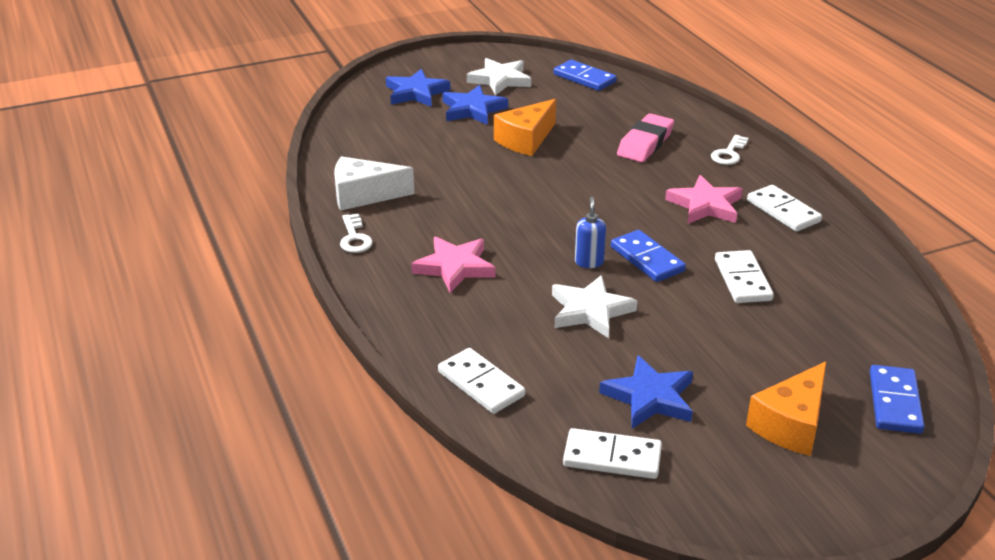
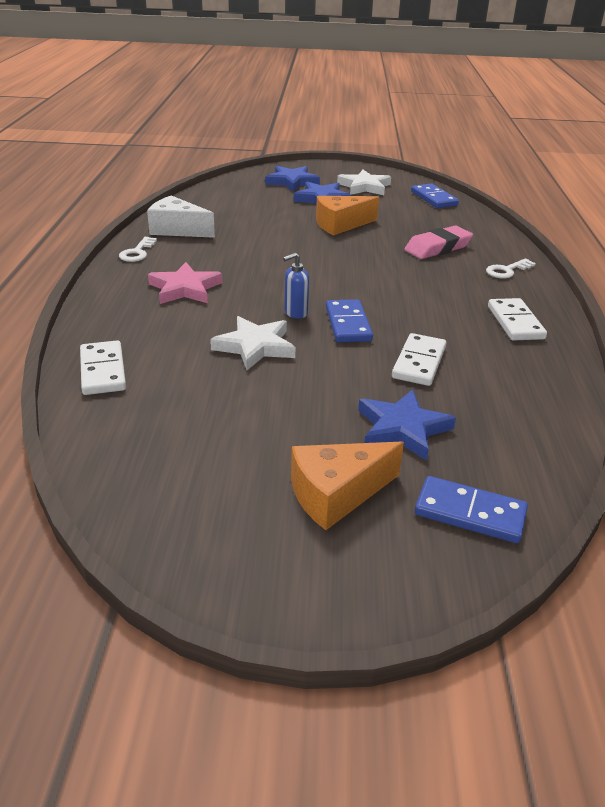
camera: 25 degrees right, 0 degrees up
white domino [563,428,662,479] -> none
blue soap dispenser [575,197,606,268] -> blue soap dispenser turned 150 degrees counterclockwise [283,253,309,319]
blue star [599,355,693,429] -> blue star moved to [358,389,456,461]
pink star [665,175,743,224] -> none
blue domino [870,365,925,434] -> blue domino turned 75 degrees clockwise [415,476,528,543]

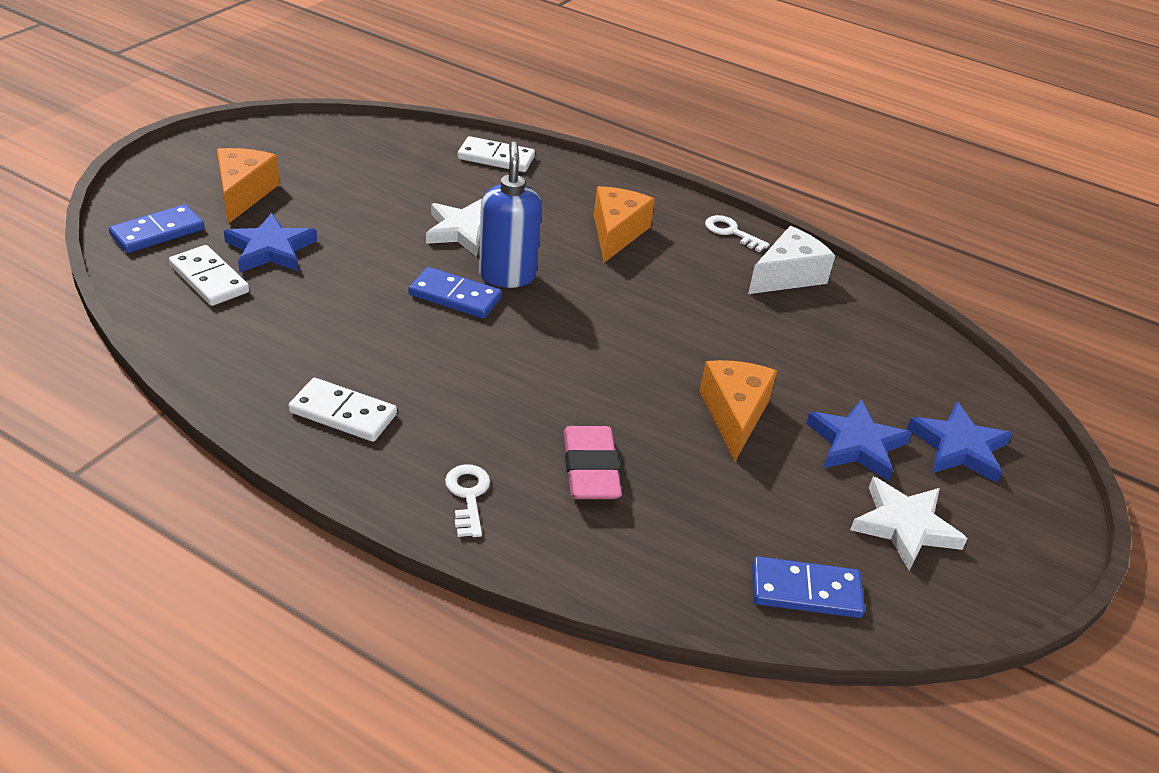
camera: 115 degrees right, 5 degrees up
pink star [148,262,222,304] -> orange cheese [594,186,655,263]
blue soap dispenser [283,253,309,319] -> blue soap dispenser [479,141,542,288], size x1.82
white domino [392,333,446,386] -> white domino moved to [169,245,249,306]

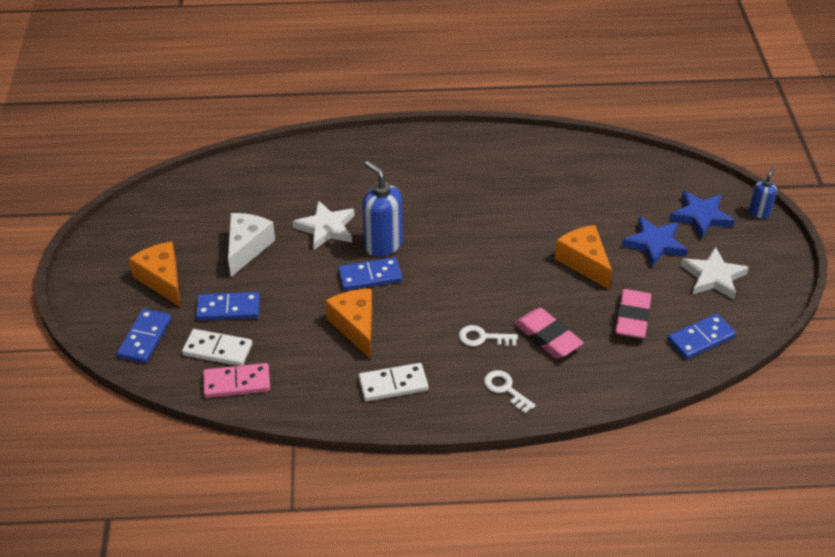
camera: 30 degrees left, 5 degrees up
blue star [224,213,317,272] -> blue domino [196,292,260,320]
white domino [458,136,535,172] -> none
orange cheese [594,186,655,263] -> orange cheese moved to [325,288,372,358]
white key [705,215,770,252] -> white key moved to [459,325,518,346]
white cheese [748,226,835,294] -> white cheese moved to [228,213,275,277]
none -> pink domino [203,363,270,398]
none -> pink eraser [615,289,651,339]
none -> blue soap dispenser [749,167,777,218]

